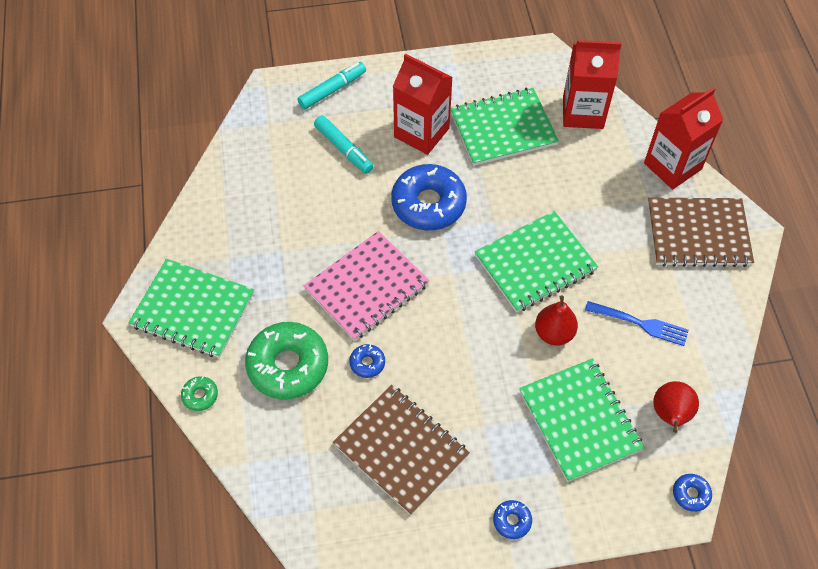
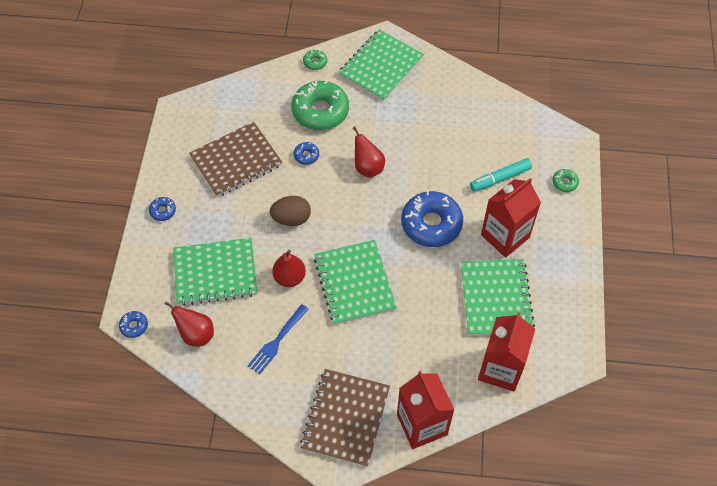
camera: 105 degrees right, 0 degrees up
turquoise marker [297,62,366,110] -> green donut [552,168,579,192]
pink notebook [304,231,429,341] -> red pear [353,126,385,178]
none -> brown egg [270,196,311,226]

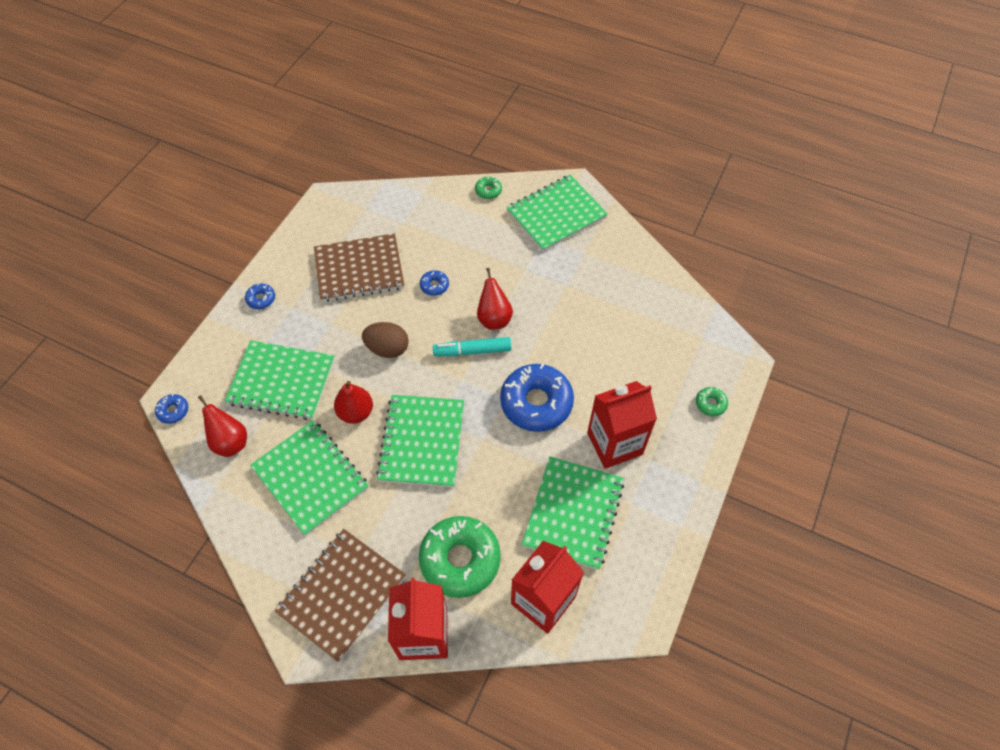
camera: 20 degrees right, 0 degrees up
blue fork [248,304,309,375] -> green notebook [250,420,369,536]
green donut [291,80,349,130] -> green donut moved to [419,516,501,598]
turquoise marker [470,158,532,192] -> turquoise marker moved to [433,337,511,356]

